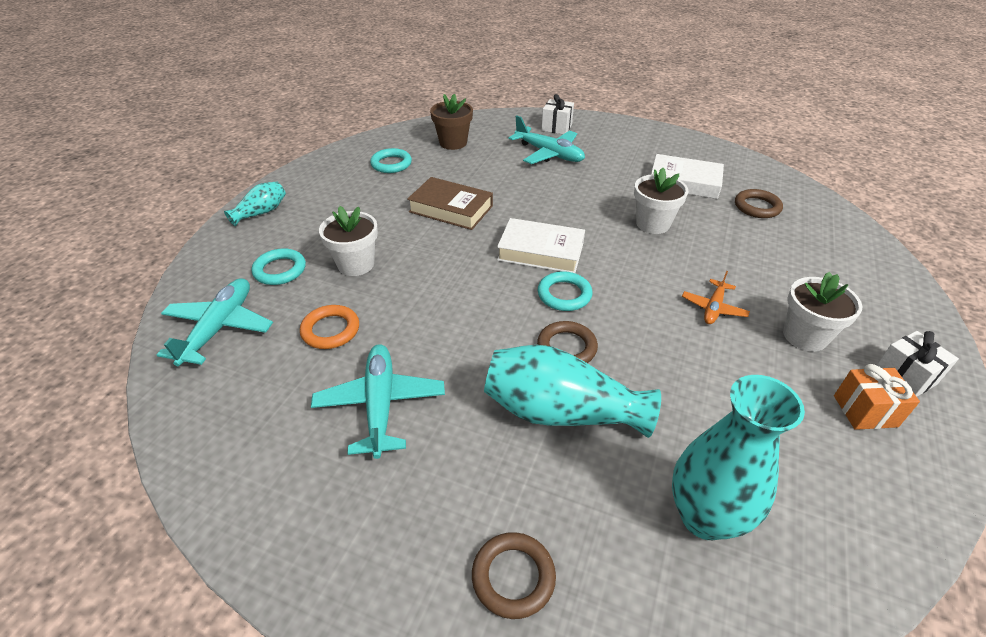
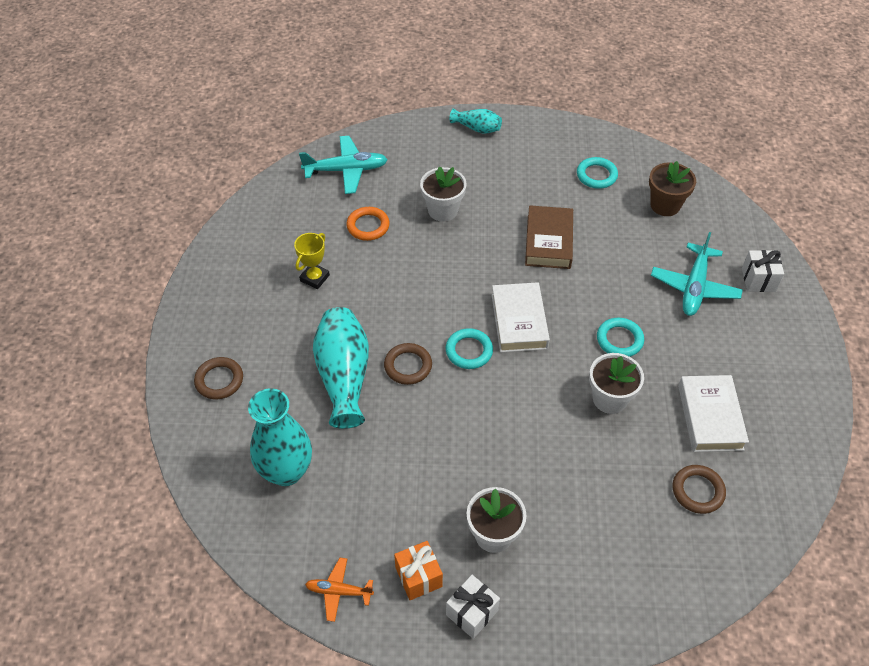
camera: 70 degrees right, 10 degrees up
turquoise ring [252,248,306,285] -> turquoise ring moved to [597,318,644,357]
turquoise plane [311,344,445,459] -> yellow trophy [294,233,330,289]
orange plane [682,271,750,324] -> orange plane moved to [305,558,374,622]

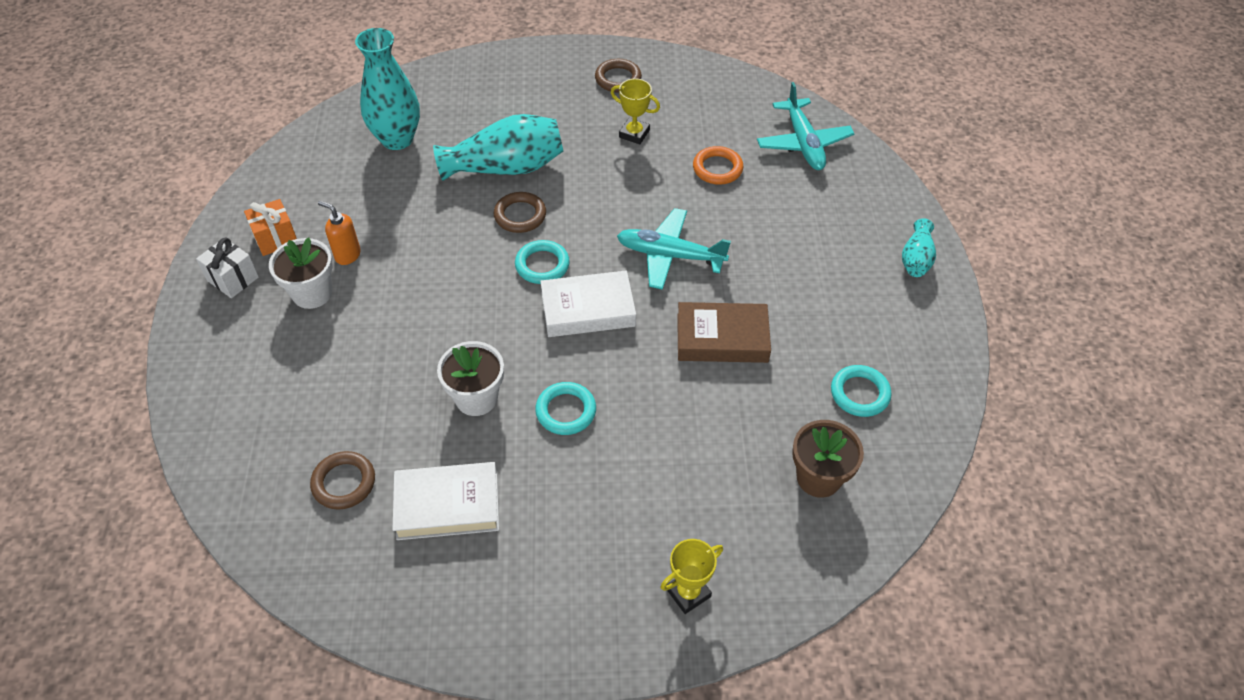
camera: 85 degrees right, 0 degrees up
brown ring [194,357,243,399] -> brown ring moved to [595,59,642,93]
orange plane [305,558,374,622] -> none
white flower pot [420,167,467,222] -> none
turquoise plane [651,232,743,316] -> turquoise plane moved to [617,208,731,290]
white gift [742,250,784,292] -> yellow trophy [661,539,723,614]
none -> orange soap dispenser [318,201,361,265]

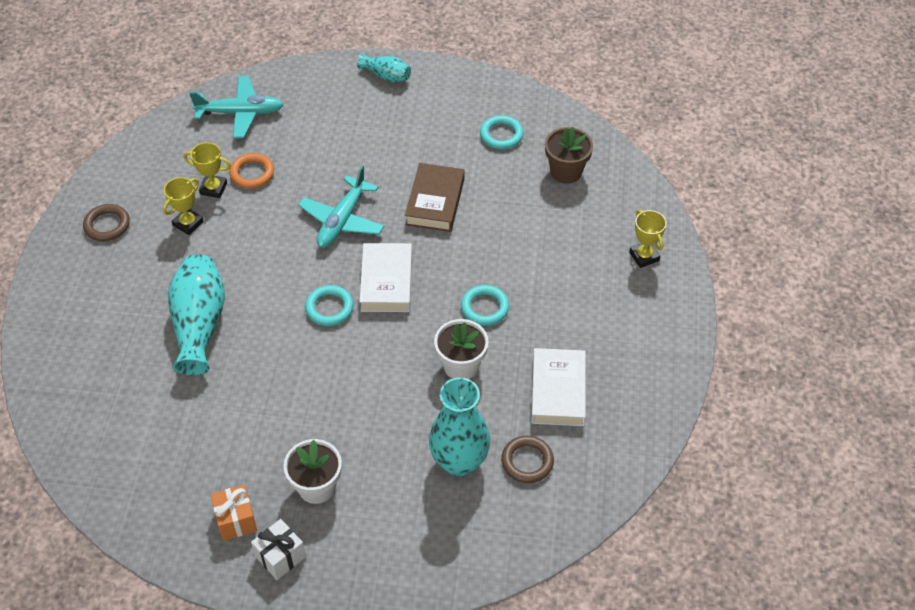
camera: 80 degrees left, 0 degrees up
orange soap dispenser [318,201,361,265] -> none
turquoise vase [355,28,420,150] -> turquoise vase moved to [429,377,490,476]
brown ring [494,192,546,233] -> none
none -> yellow trophy [184,142,231,198]

